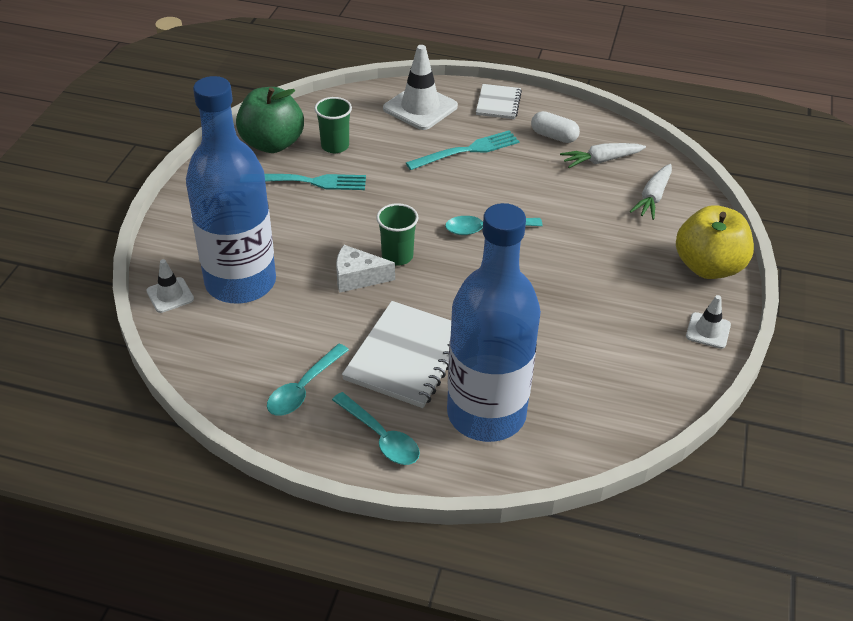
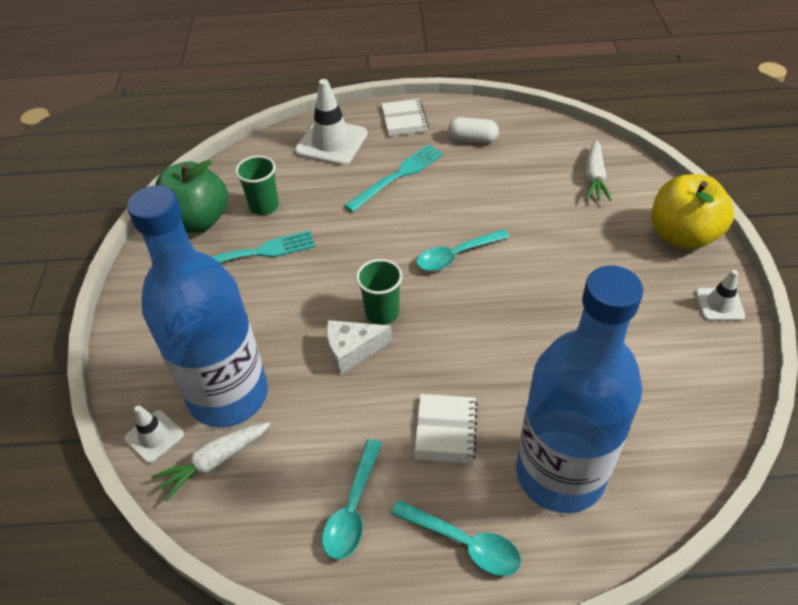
camera: 15 degrees left, 5 degrees up
white notebook [342,301,451,408] -> white notebook [414,394,477,464], size x0.58
white carrot [560,143,646,168] -> white carrot moved to [151,422,271,502]

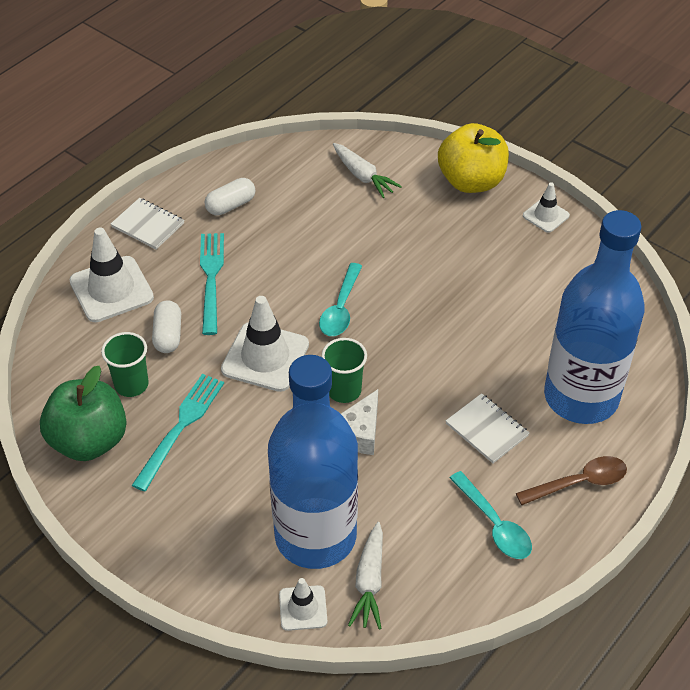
camera: 50 degrees left, 0 degrees up
turquoise spoon [391,500,521,576] -> brown spoon [516,456,627,505]
none -> white capsule [152,300,181,353]
none -> white traffic cone [221,296,309,392]

